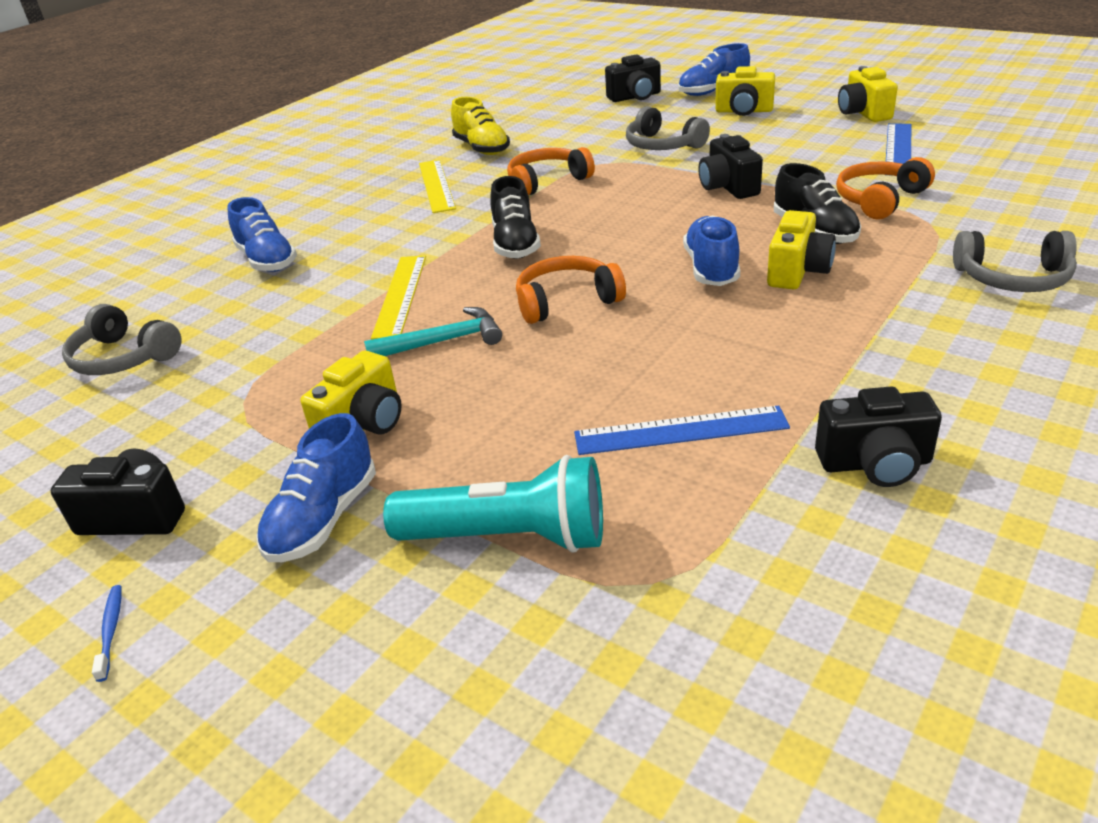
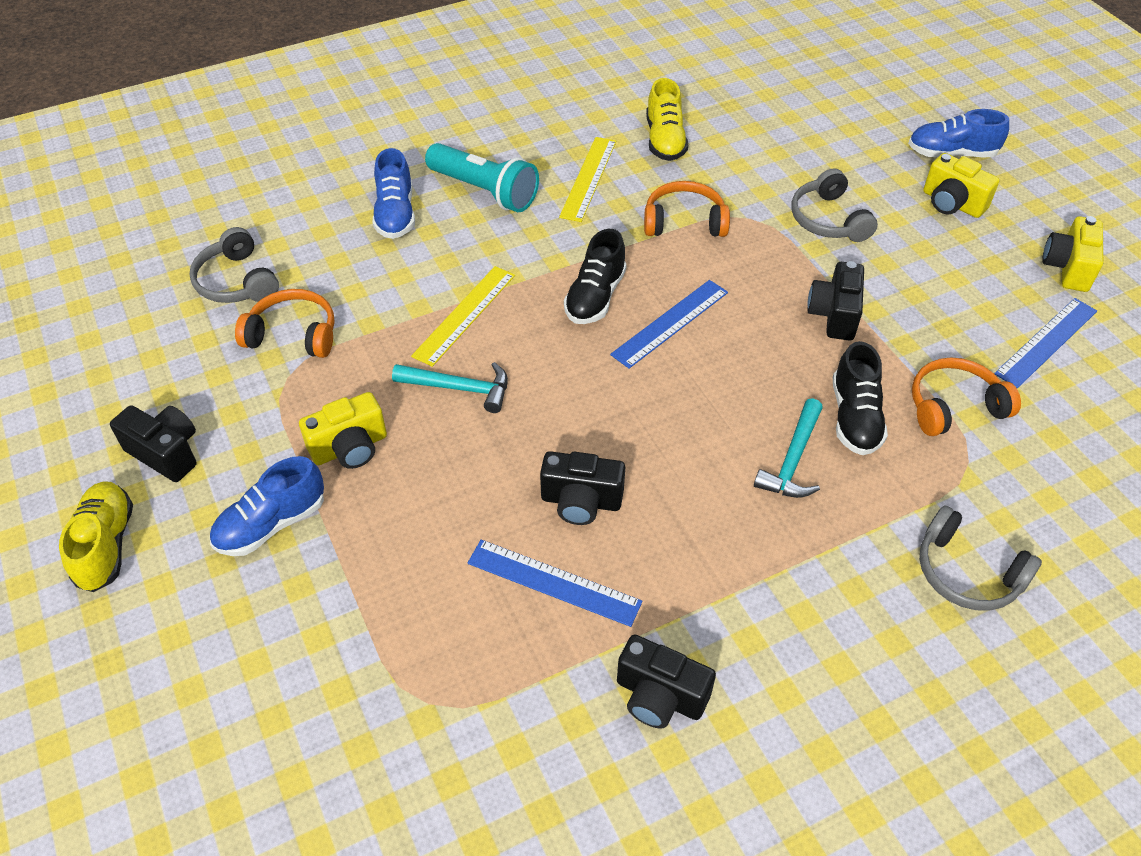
camera: 25 degrees right, 15 degrees up
blue toothbrush [92,585,122,682] -> yellow shoe [59,481,133,592]
turquoise flashlight [383,455,603,553] -> turquoise flashlight moved to [425,143,539,212]
orange headphones [516,256,626,324] -> orange headphones moved to [235,289,335,358]
black camera [605,54,661,102] -> black camera moved to [540,451,625,525]
blue shoe [683,216,740,286] -> none
yellow camera [767,210,836,289] -> turquoise hammer [754,398,823,498]
none -> blue ruler [610,280,728,369]

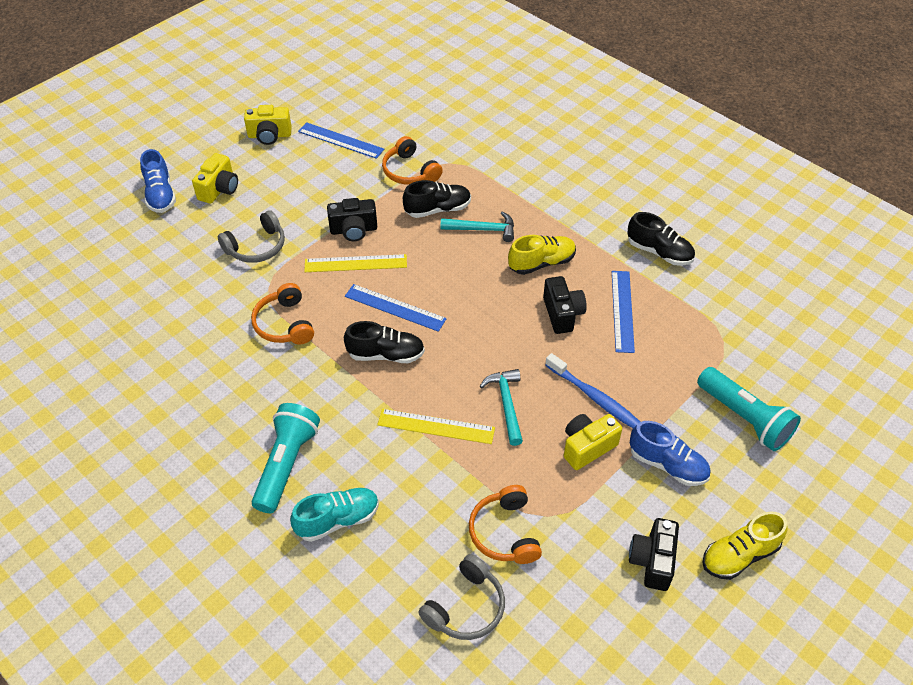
camera: 110 degrees left, 0 degrees up
yellow camera [299,392,387,469] -> yellow camera turned 75 degrees counterclockwise [564,414,622,470]
blue shoe [373,148,415,239] -> turquoise shoe [290,488,379,542]
yellow ruler [559,137,616,222] -> yellow ruler moved to [304,254,407,272]
black camera [617,634,716,729] -> black shoe [627,212,695,266]
yellow shoe [646,78,688,161] -> yellow shoe moved to [508,235,576,275]
grey headphones [919,506,1042,611] -> none
none -> blue toothbrush [545,353,640,428]
none -> turquoise flashlight [697,367,801,451]

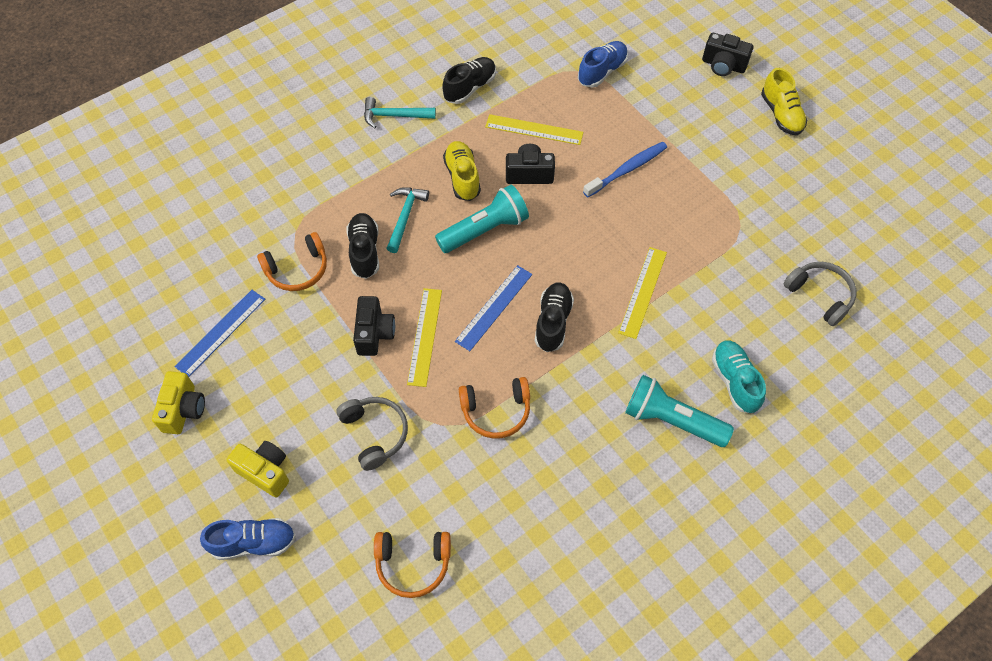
camera: 80 degrees left, 10 degrees up
orange headphones [469,485,542,564] -> orange headphones moved to [374,532,451,598]
turquoise hammer [480,369,523,446] -> turquoise hammer moved to [364,97,436,128]
yellow camera [564,414,622,470] -> none
blue ruler [612,271,635,353] -> yellow ruler [485,114,583,145]
black camera [629,518,679,591] -> black camera moved to [702,33,754,76]
blue shoe [630,421,711,486] -> blue shoe moved to [578,41,628,88]
turquoise flashlight [697,367,801,451] -> turquoise flashlight moved to [435,185,529,253]

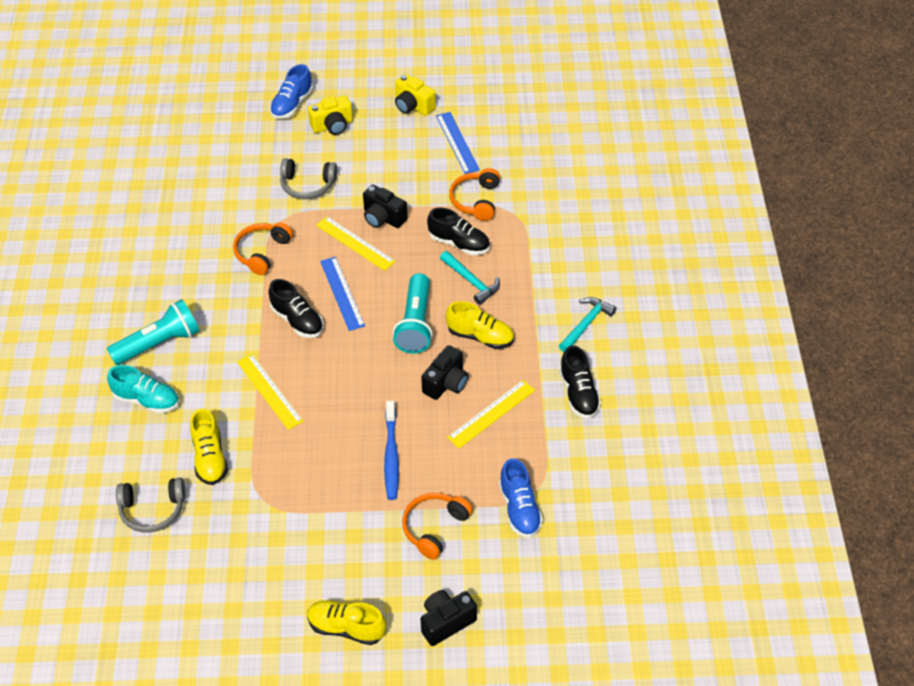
camera: 125 degrees right, 10 degrees down
orange headphones [374,532,451,598] -> orange headphones moved to [402,493,473,560]
none -> yellow shoe [190,409,228,485]

